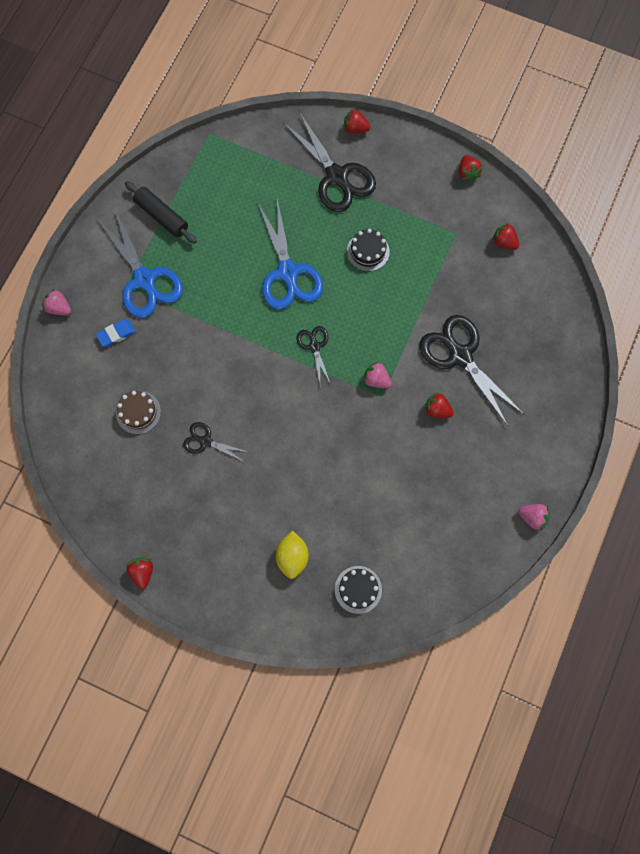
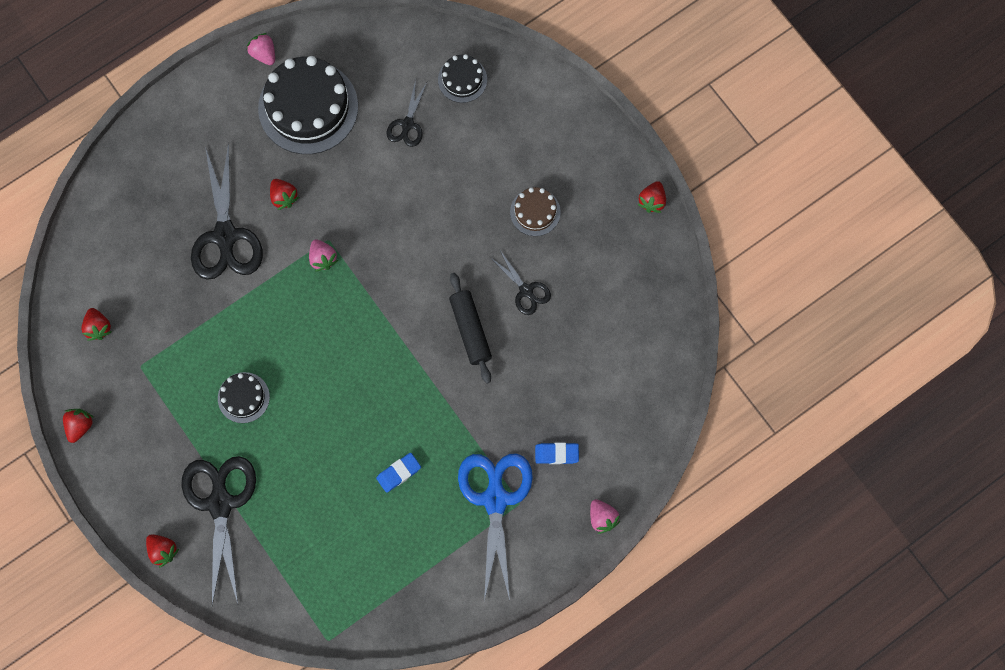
camera: 150 degrees left, 0 degrees up
brown cake [116,391,161,434] -> brown cake moved to [510,187,561,236]
black rolling pin [125,181,197,244] -> black rolling pin moved to [449,273,492,383]
blue scissors [258,199,323,310] -> none
yellow lemon [275,531,309,579] -> none
black scissors [296,326,331,385] -> black scissors moved to [386,79,427,147]
none -> black cake [258,56,358,154]
none -> blue eraser [376,453,421,493]

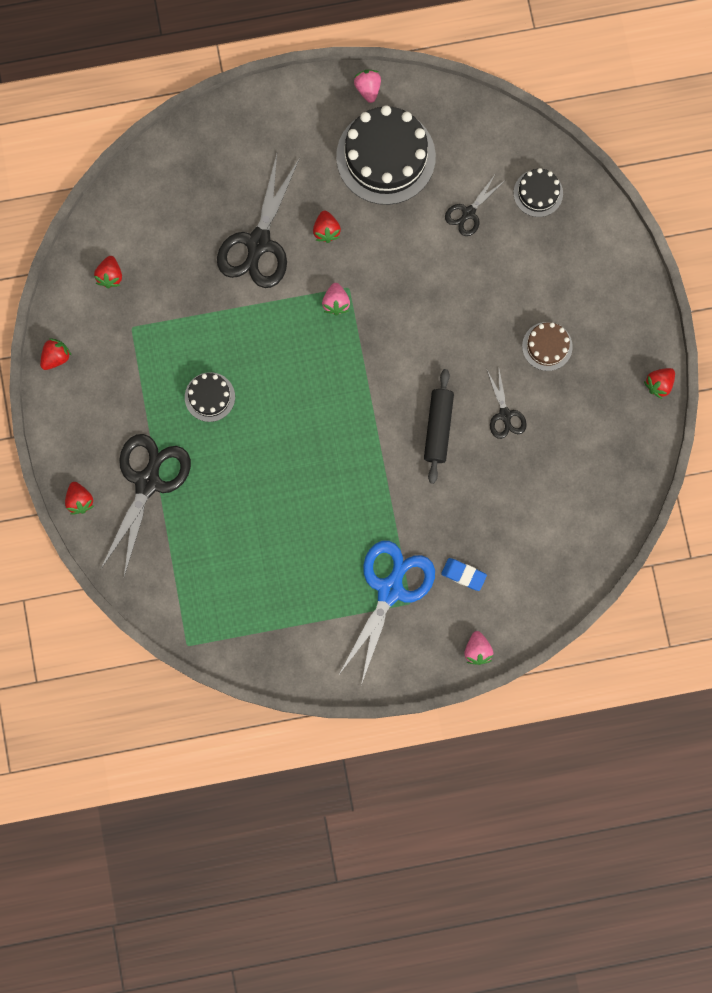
camera: 25 degrees right, 5 degrees up
blue eraser [376,453,421,493] -> none

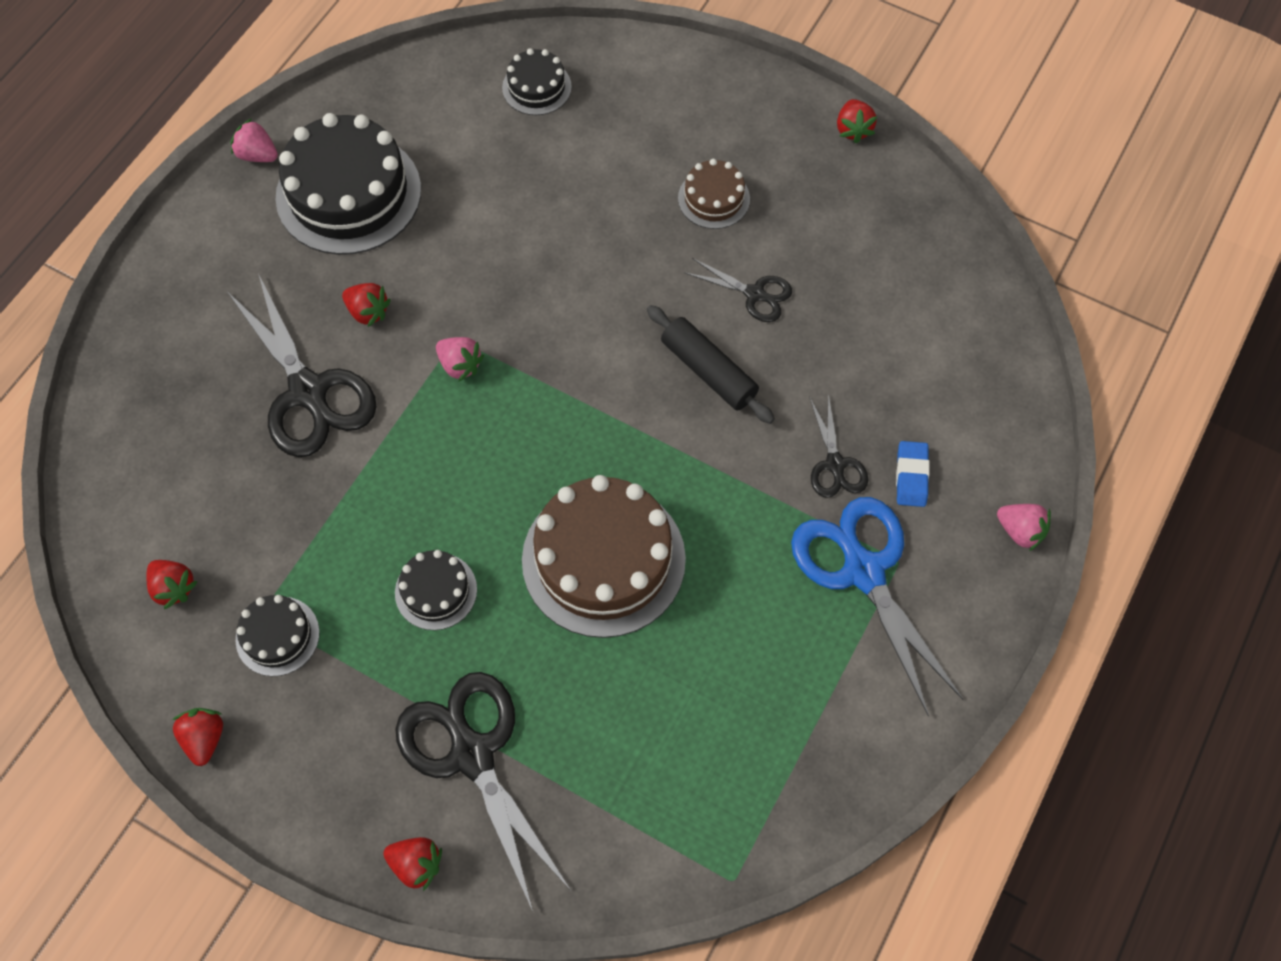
camera: 50 degrees left, 15 degrees down
blue eraser [441,558,487,591] -> blue eraser turned 60 degrees counterclockwise [896,441,930,507]
black scissors [445,173,503,236] -> black scissors moved to [810,394,869,498]
none -> black cake [236,595,320,676]
none -> brown cake [522,475,686,638]

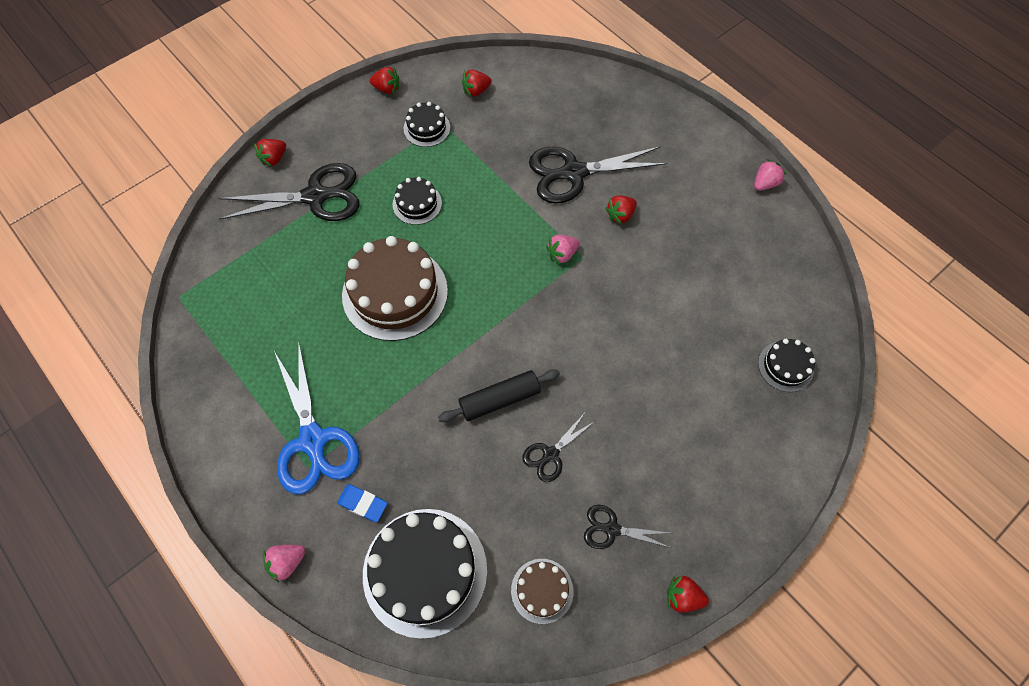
camera: 110 degrees right, 0 degrees up
black cake [275,113,421,255] -> black cake moved to [363,509,487,639]
brown cake [678,159,750,229] -> brown cake moved to [511,559,573,624]
blue scissors [791,497,963,716] -> blue scissors turned 75 degrees clockwise [274,343,360,494]
black scissors [810,394,869,498] -> black scissors moved to [584,505,671,549]

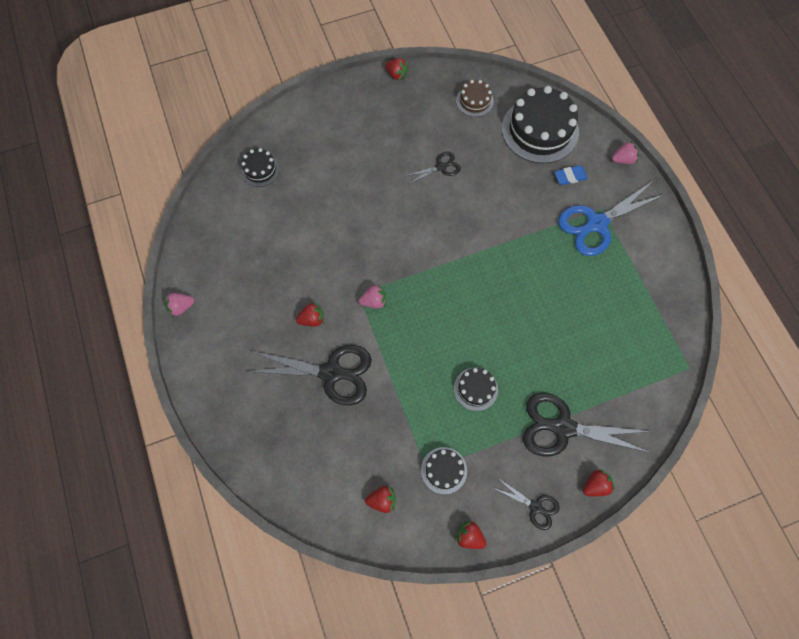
camera: 160 degrees left, 5 degrees up
blue scissors [274,343,360,494] -> blue scissors turned 120 degrees counterclockwise [558,181,665,256]
blue eraser [337,484,388,522] -> blue eraser turned 60 degrees counterclockwise [554,165,588,185]
brown cake [342,236,448,341] -> none
black rolling pin [438,370,560,422] -> none
black scissors [584,505,671,549] -> black scissors moved to [493,478,560,530]

